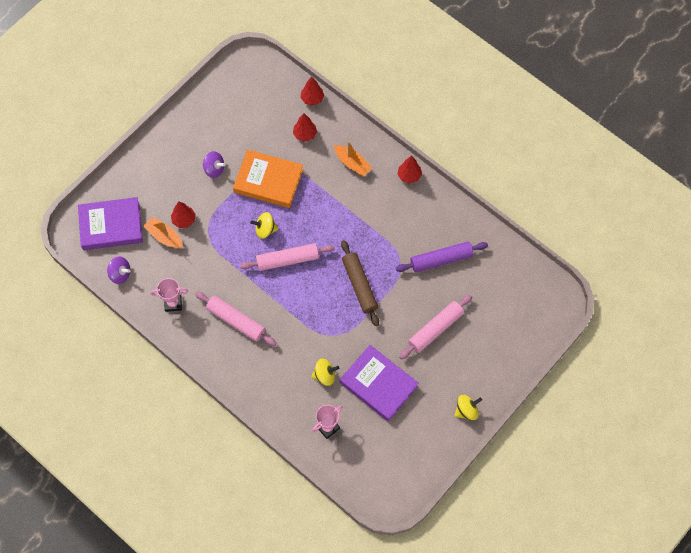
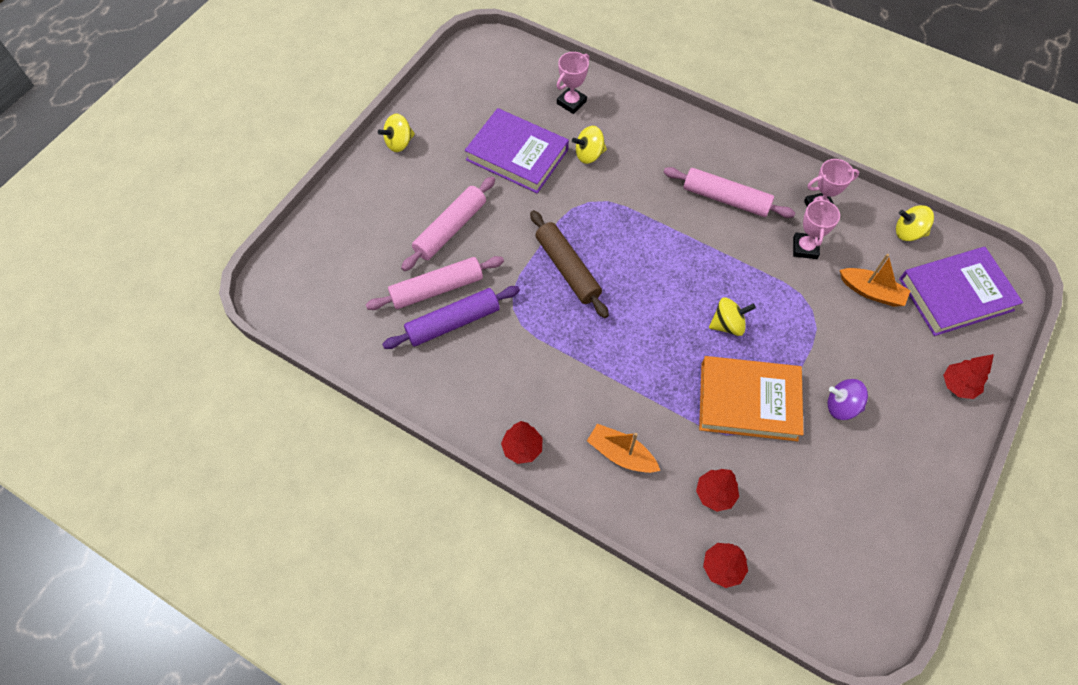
camera: 170 degrees right, 5 degrees down
purple spinning top [107,257,130,284] -> yellow spinning top [896,205,934,241]
red tree [171,201,196,228] -> red tree moved to [943,354,994,399]
pink rolling pin [240,243,335,271] -> pink rolling pin moved to [366,256,504,310]
none -> pink trophy [793,197,840,259]

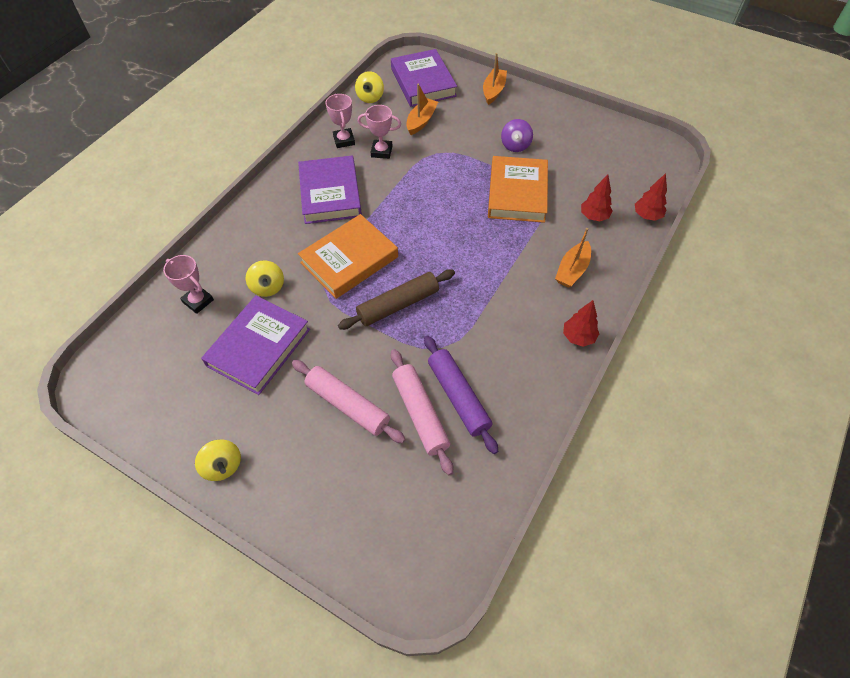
camera: 90 degrees left, 5 degrees down
pink rolling pin [663,167,795,218] -> purple book [298,156,362,224]
yellow spinning top [709,297,756,336] -> none
red tree [943,354,994,399] -> orange boat [483,53,507,105]
none -> orange book [298,214,398,299]

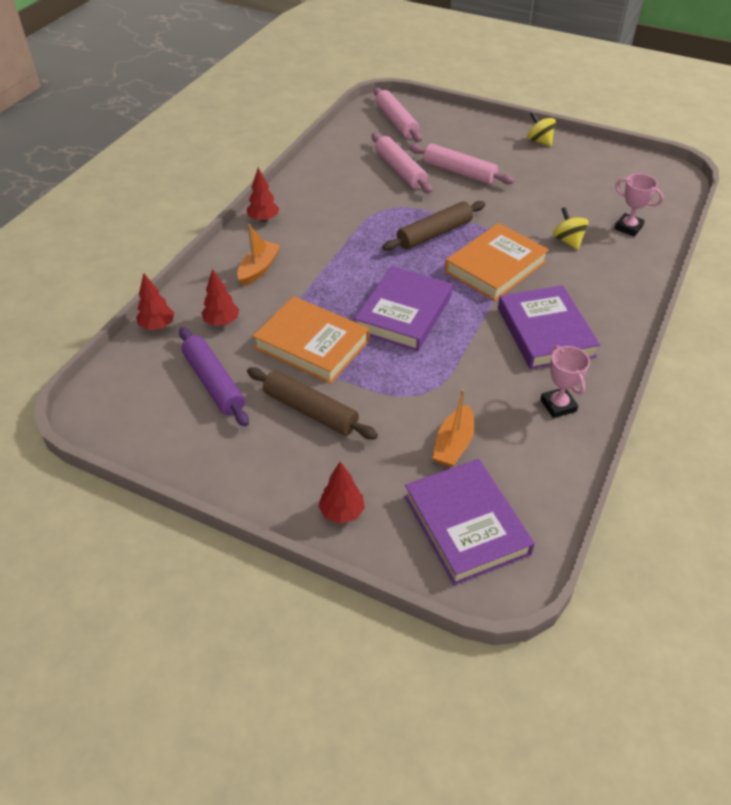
camera: 175 degrees right, 10 degrees down
purple book [201,296,310,395] -> purple book moved to [355,266,452,351]
yellow spinning top [355,71,384,103] -> none
pink trophy [358,105,401,159] -> none
purple rolling pin [424,335,498,454] -> purple rolling pin moved to [179,327,249,426]
orange boat [483,53,507,105] -> red tree [318,462,365,524]
orange book [488,156,548,223] -> orange book turned 60 degrees counterclockwise [252,296,369,384]
purple spinning top [501,119,533,152] -> brown rolling pin [247,367,378,440]
none -> pink rolling pin [374,88,422,142]

